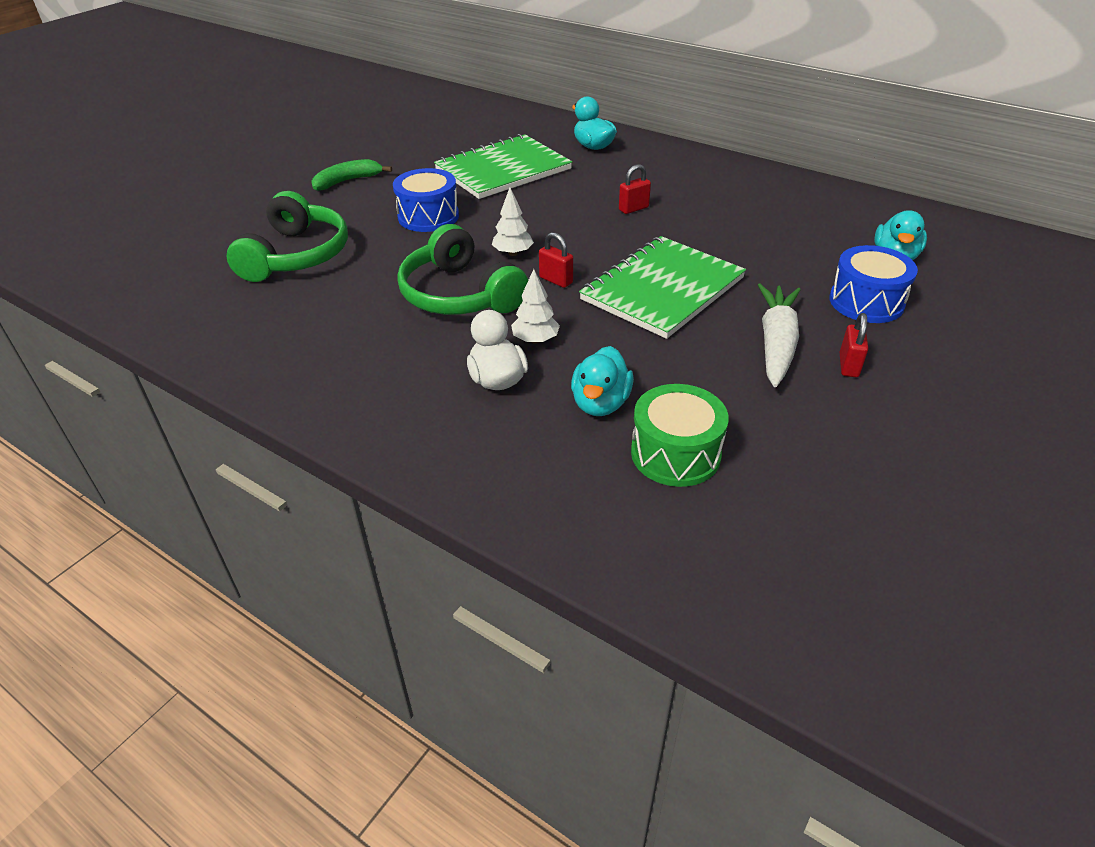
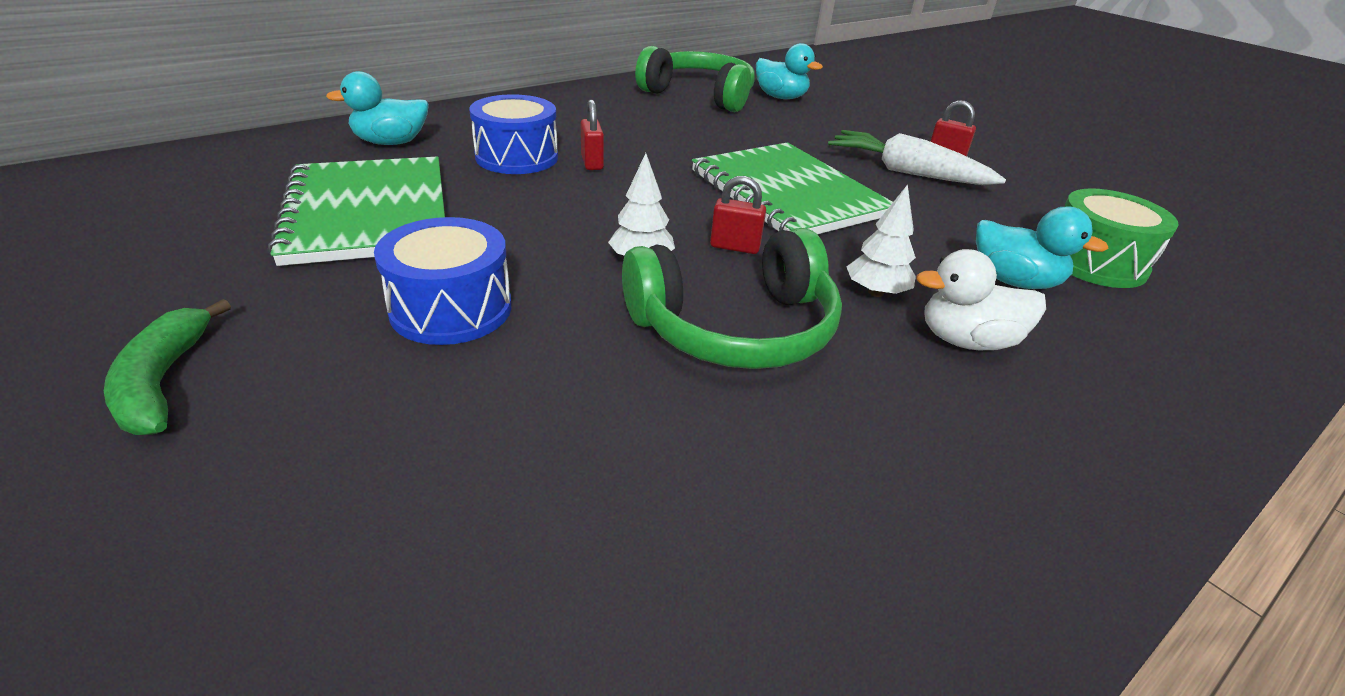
camera: 75 degrees left, 5 degrees down
green headphones [226,191,348,282] -> green headphones moved to [635,46,755,112]
red padlock [539,232,573,288] -> red padlock turned 45 degrees clockwise [710,176,766,254]
blue drum [829,245,918,323] -> blue drum moved to [469,94,558,174]

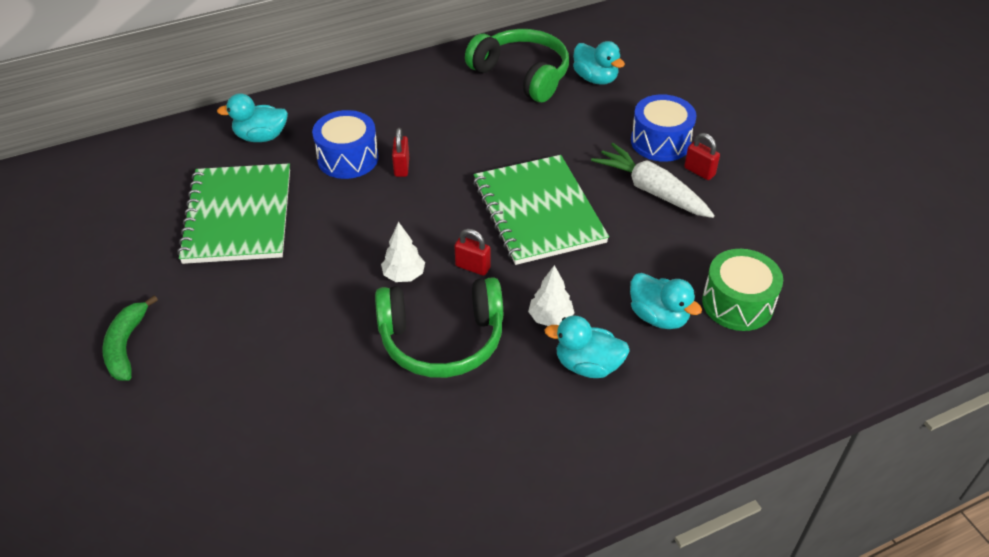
camera: 15 degrees right, 10 degrees up
blue drum [374,217,511,345] -> blue drum moved to [631,94,697,162]
white duck [916,249,1046,350] -> turquoise duck [545,316,630,378]

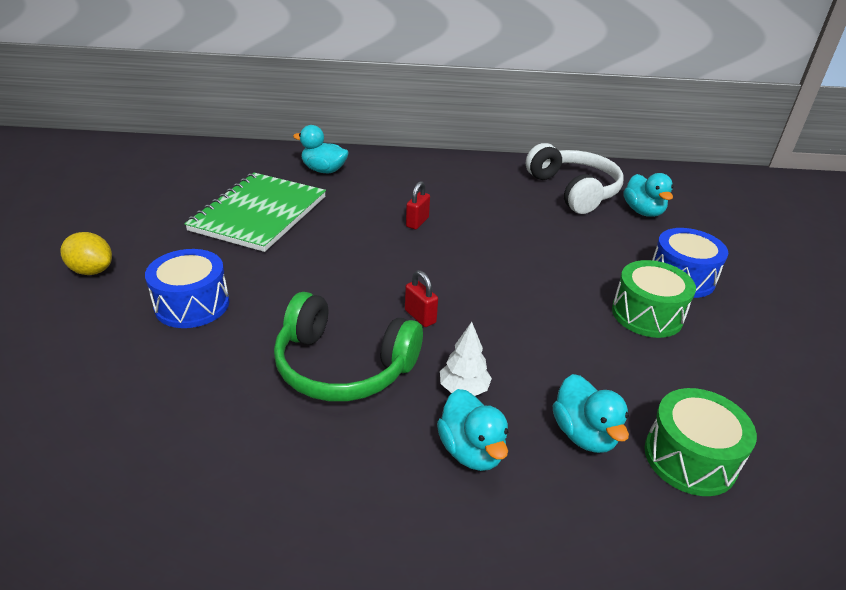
camera: 25 degrees right, 10 degrees down
green banana [103,295,158,381] -> yellow lemon [60,232,112,275]
blue drum [312,110,379,179] -> blue drum moved to [145,249,229,328]
white tree [381,222,425,282] -> none
green headphones [465,29,569,102] -> white headphones [526,143,624,214]
green notebook [473,155,609,265] -> none
turquoise duck [545,316,630,378] -> turquoise duck turned 150 degrees counterclockwise [437,389,508,471]
white carrot [591,143,715,218] -> green drum [612,260,696,338]
red padlock [684,133,720,180] -> none

